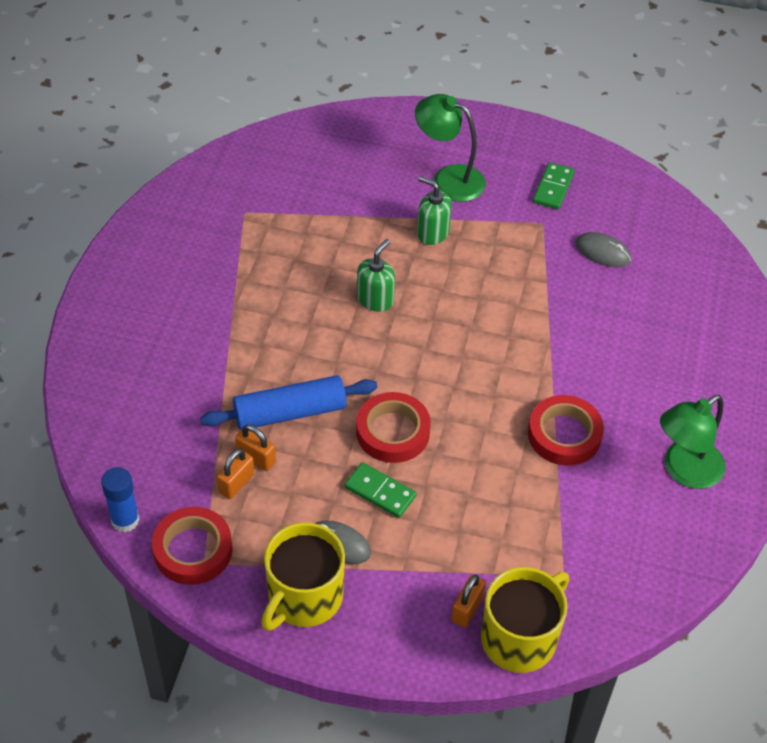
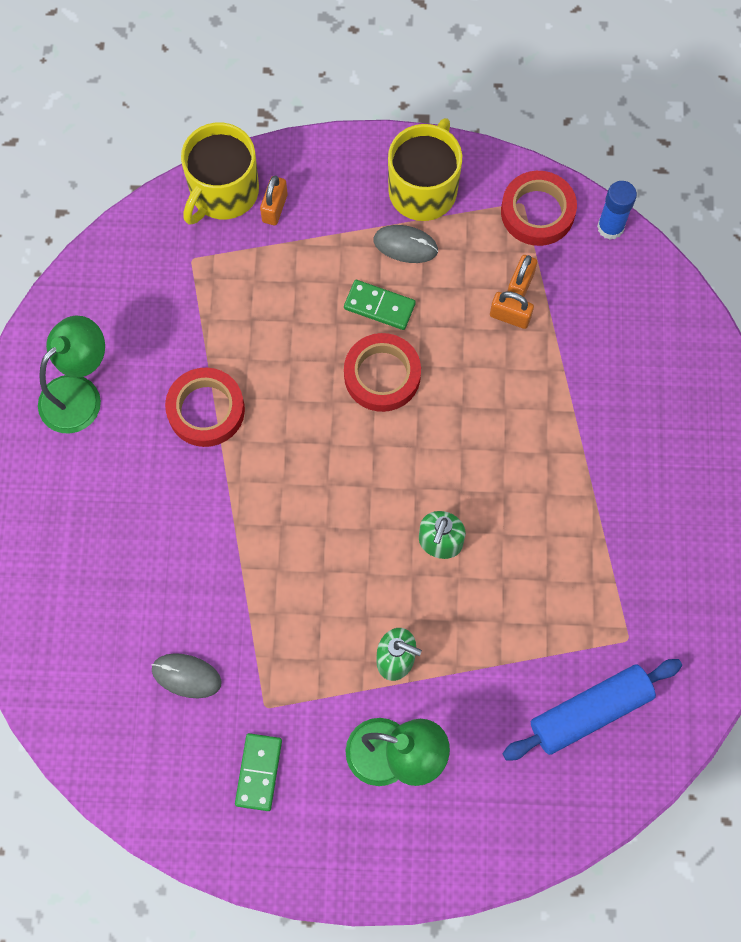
camera: 170 degrees right, 20 degrees up
blue rolling pin [200,375,377,430] -> blue rolling pin moved to [502,659,682,760]

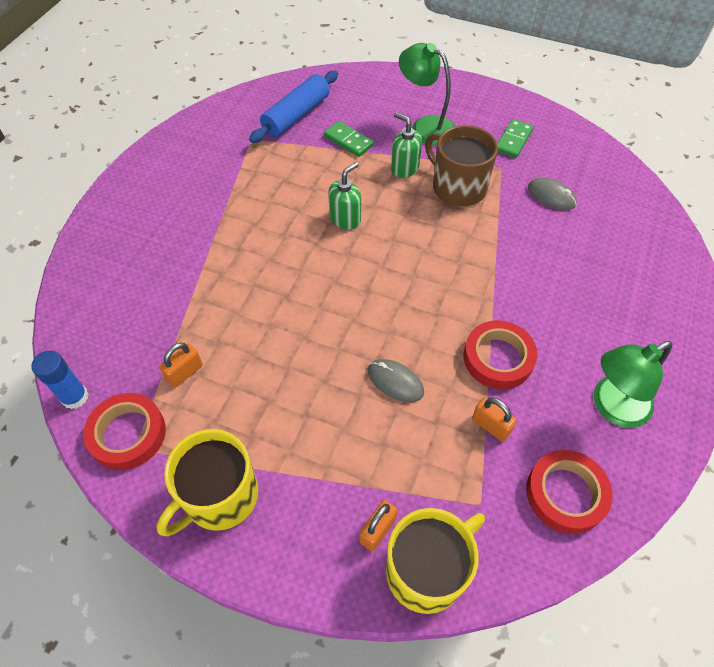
camera: 160 degrees left, 15 degrees down
green domino [344,280,416,330] -> green domino moved to [324,121,374,157]
red tape [344,333,421,412] -> red tape moved to [526,450,613,534]
grey mouse [373,225,438,263] -> grey mouse moved to [368,359,424,402]
orange padlock [490,291,534,329] -> orange padlock moved to [472,397,517,442]
blue rolling pin [502,659,682,760] -> blue rolling pin turned 45 degrees counterclockwise [249,71,338,143]
none -> brown mug [425,125,498,206]

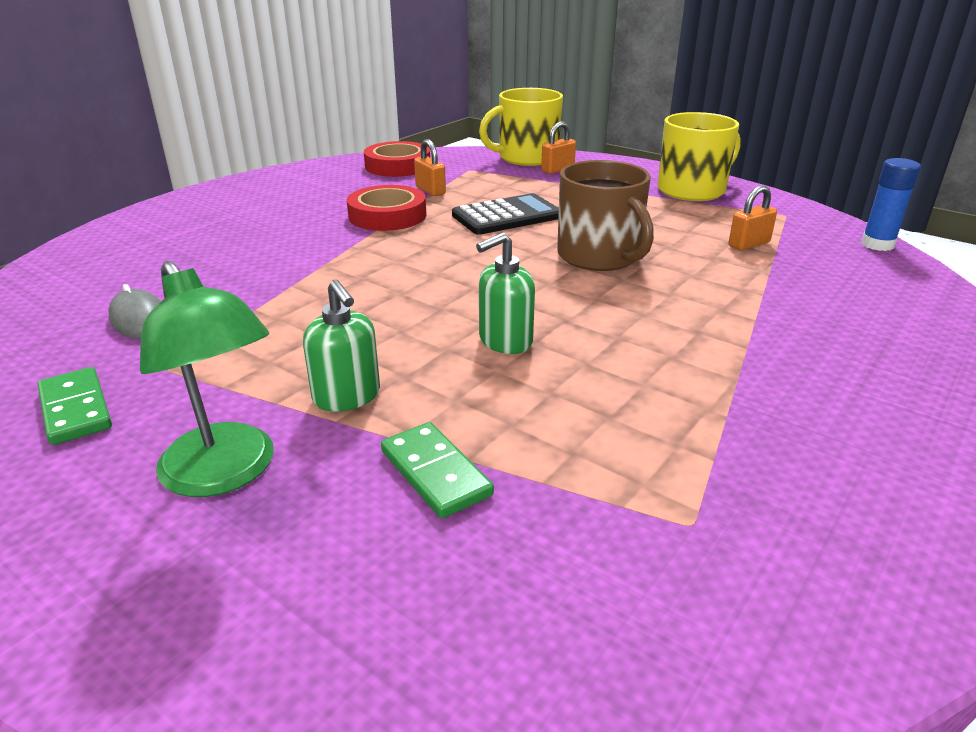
camera: 165 degrees left, 25 degrees down
red tape [83,393,166,470] -> none
blue rolling pin [249,71,338,143] -> none
grey mouse [368,359,424,402] -> black calculator [452,193,559,235]
brown mug [425,125,498,206] -> brown mug moved to [557,160,654,271]
green domino [497,119,534,158] -> green domino turned 75 degrees counterclockwise [38,367,112,445]
green lamp [594,341,672,428] -> none

